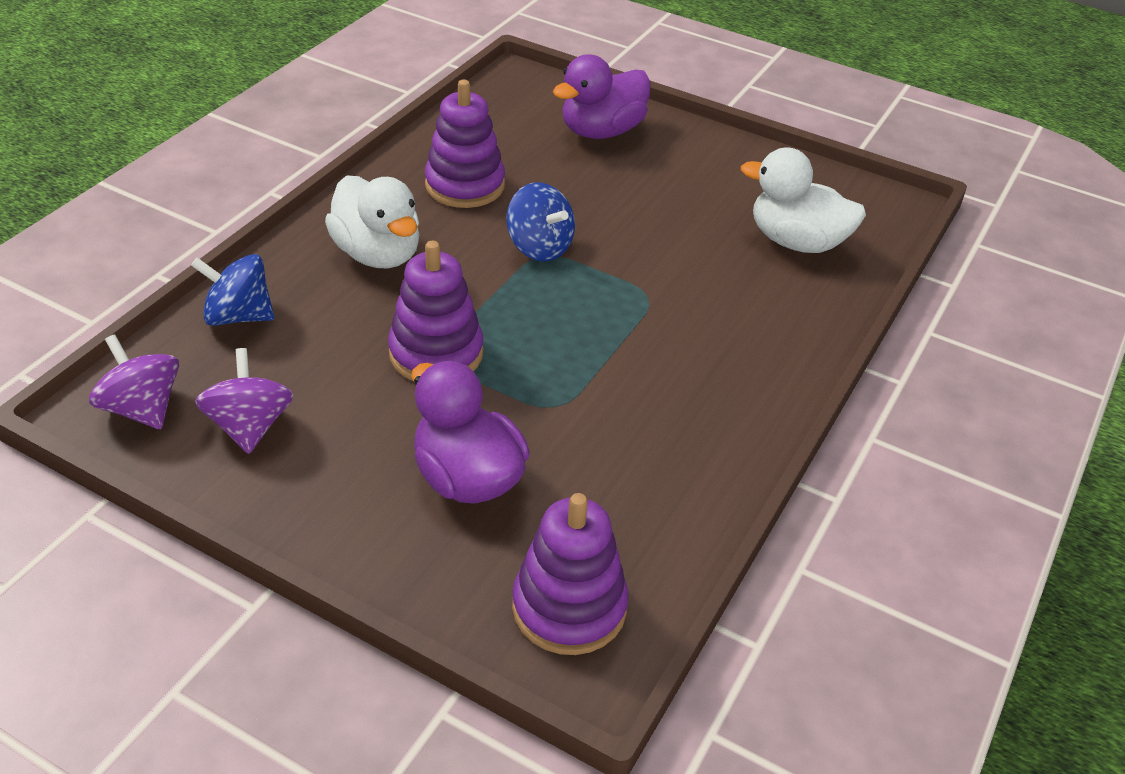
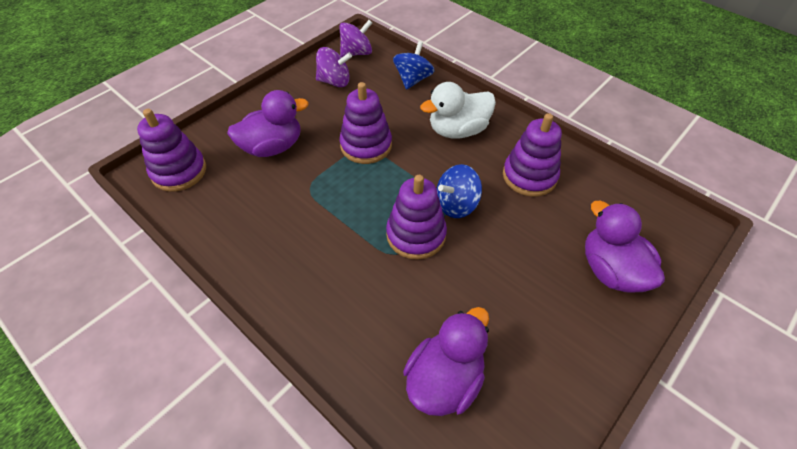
camera: 105 degrees right, 10 degrees up
white duck [741,147,866,253] -> purple duck [403,307,489,416]
none -> purple stacking toy [386,175,447,260]

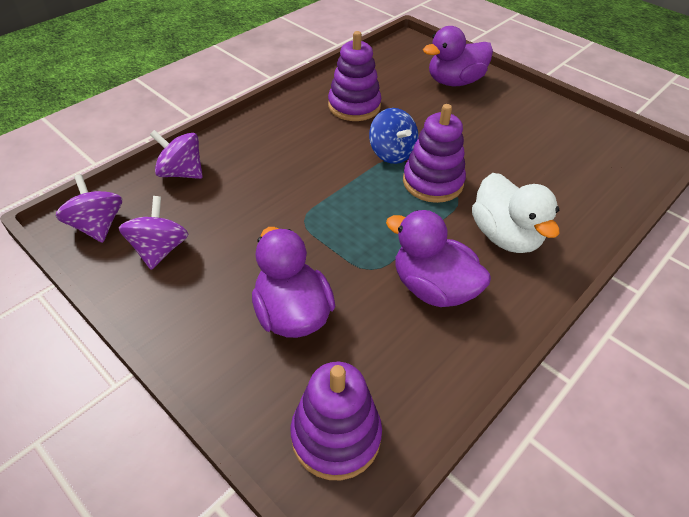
camera: 90 degrees left, 5 degrees down
purple stacking toy [339,82,392,164] -> none
blue spinning top [393,41,435,90] -> purple spinning top [150,130,203,179]
purple duck [403,307,489,416] -> purple duck moved to [386,210,491,307]
white duck [420,82,496,139] -> white duck moved to [472,173,560,253]

